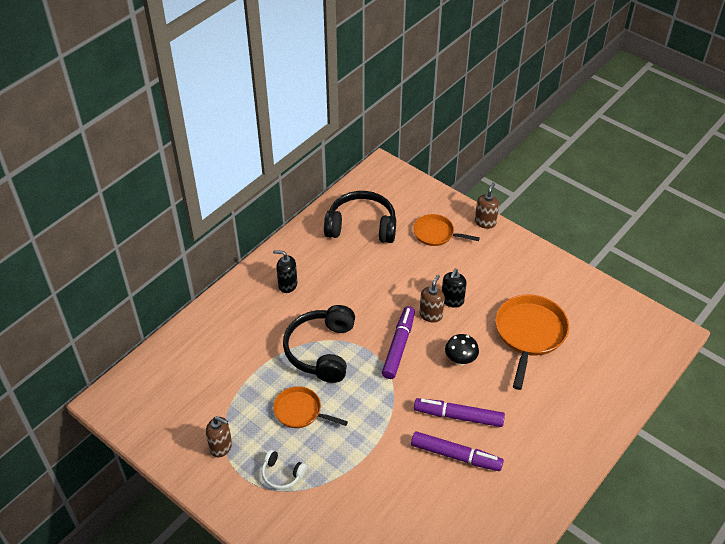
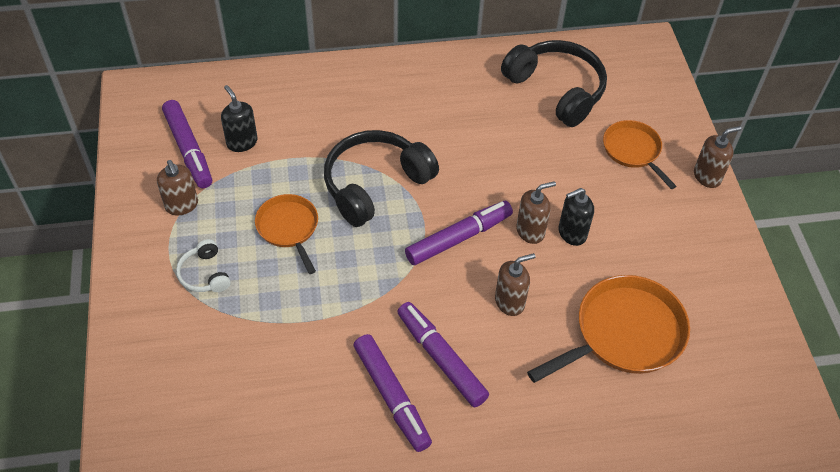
camera: 40 degrees right, 5 degrees up
black soap dispenser [273,250,297,293] -> black soap dispenser moved to [221,85,258,152]
black mushroom [445,334,479,365] -> brown soap dispenser [495,253,535,316]
none -> purple marker [162,100,212,188]

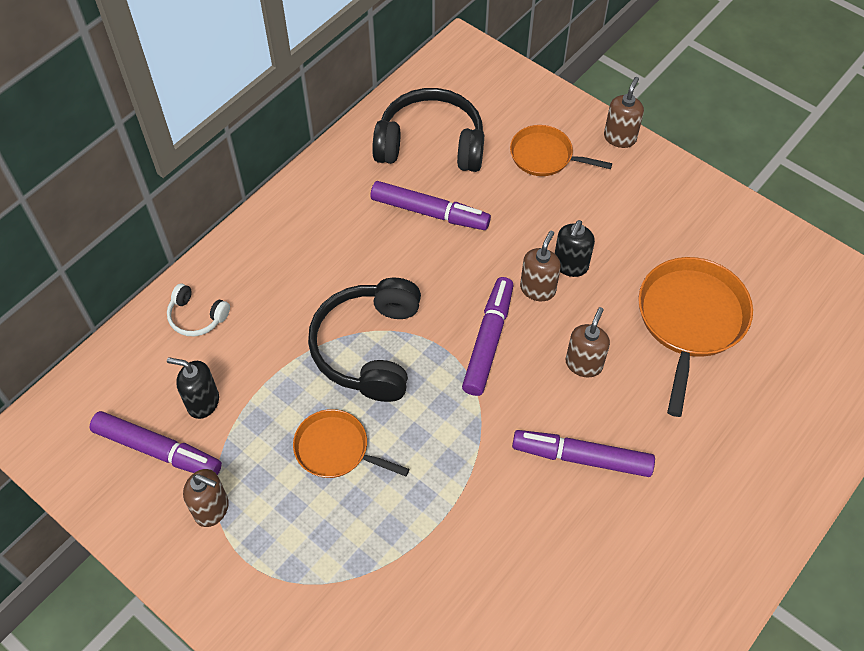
camera: 40 degrees left, 5 degrees up
white headphones [176,239,231,292] -> white headphones moved to [167,284,230,336]
purple marker [353,334,432,452] -> purple marker moved to [371,181,491,230]

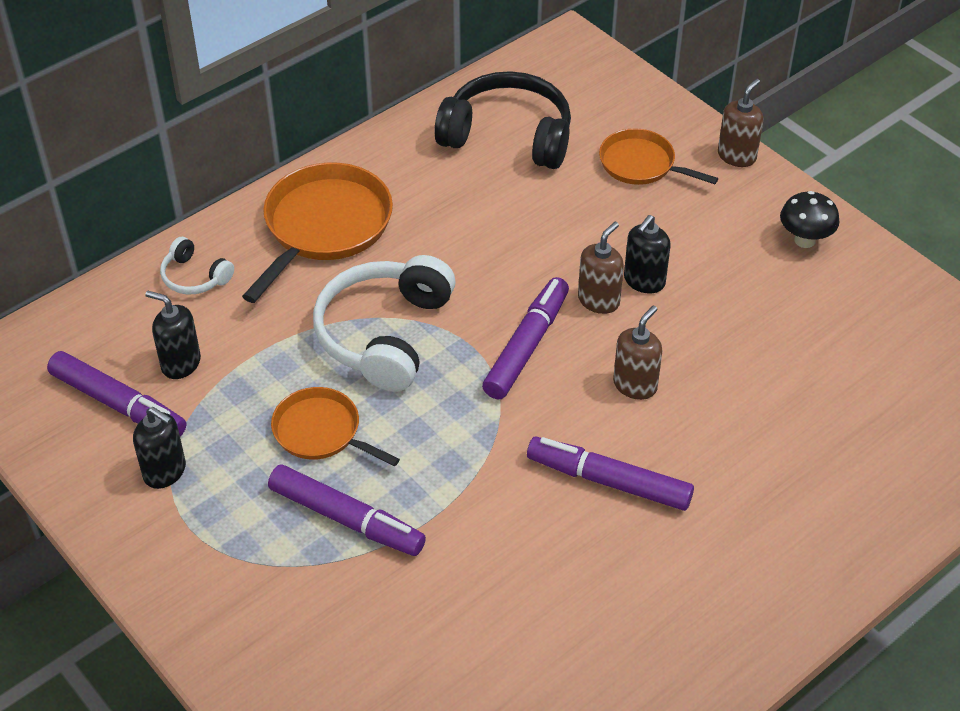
camera: 10 degrees right, 10 degrees down
brown soap dispenser [183,469,229,527] -> black soap dispenser [133,407,186,489]
black headphones [308,278,421,402] -> white headphones [313,255,456,392]
purple marker [371,181,491,230] -> purple marker moved to [268,464,426,556]
orange pan [638,257,753,417] -> orange pan moved to [242,162,393,303]
none -> black mushroom [780,191,840,248]

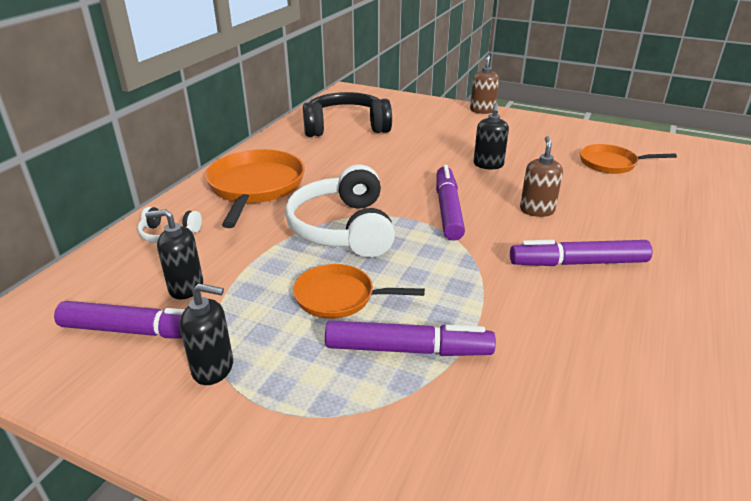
camera: 25 degrees left, 15 degrees down
brown soap dispenser [578,222,624,314] -> none
orange pan [599,128,718,185] -> orange pan moved to [580,144,677,174]
black mushroom [780,191,840,248] -> none

